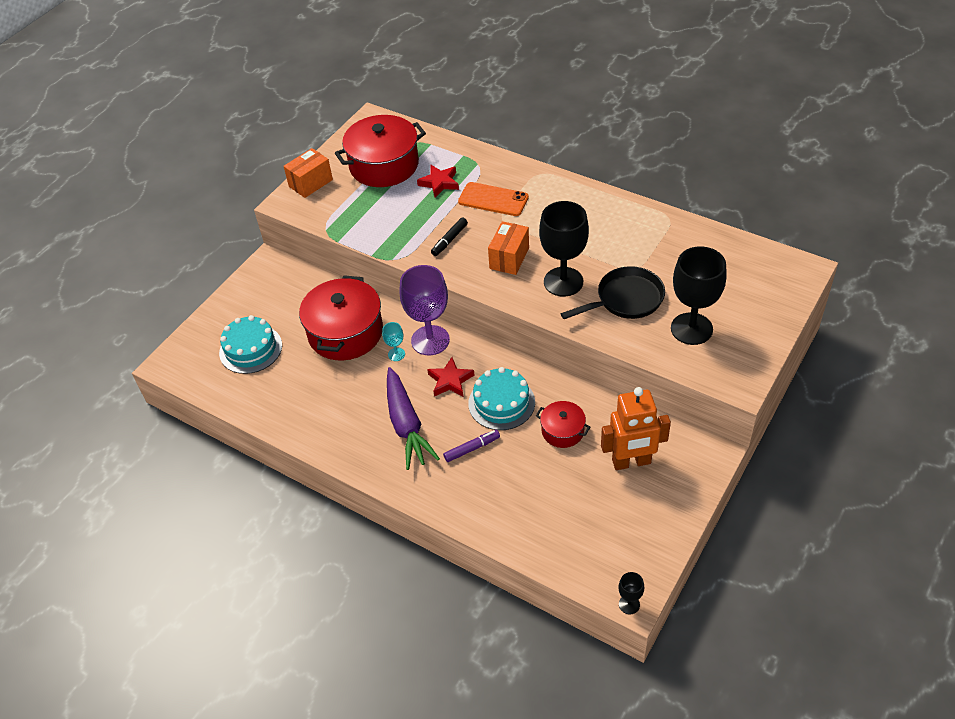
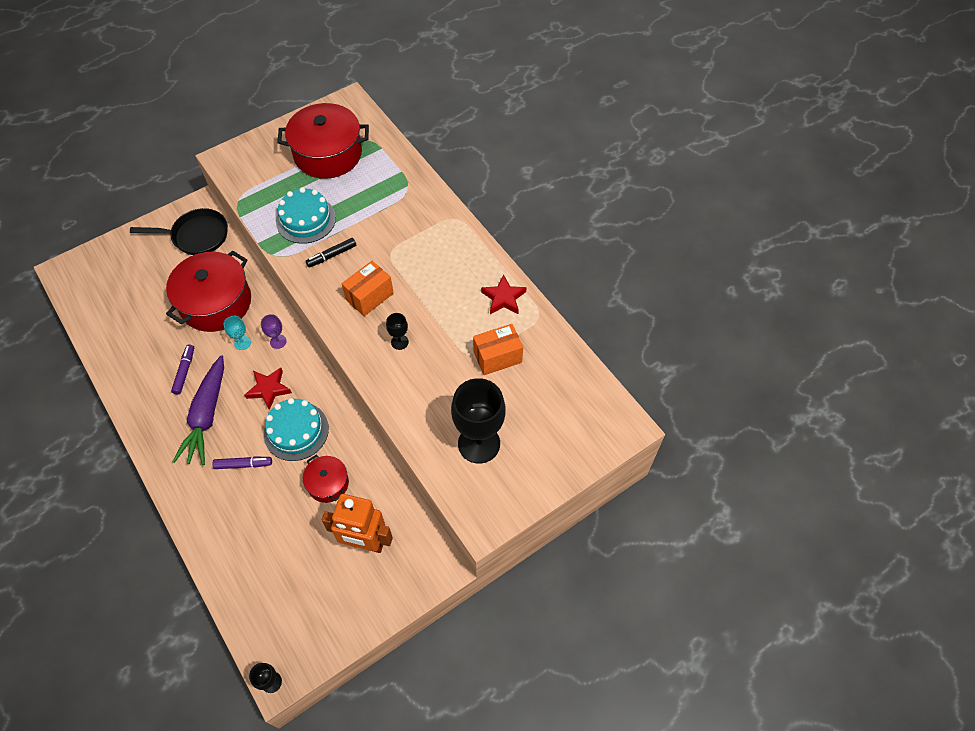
camera: 20 degrees right, 10 degrees up
turquoise cake [219,315,282,374] -> turquoise cake moved to [276,187,336,244]
orange box [284,148,333,198] -> orange box moved to [473,324,523,375]
purple goblet [400,265,450,356] -> purple goblet [261,314,287,349], size x0.44
red star [417,164,459,197] -> red star moved to [481,274,527,314]
orange phone [458,182,529,216] -> none
black goblet [539,201,589,297] -> black goblet [386,313,409,350], size x0.44
black pan [561,266,665,319] -> black pan moved to [130,208,228,255]
none -> purple marker [171,344,194,395]

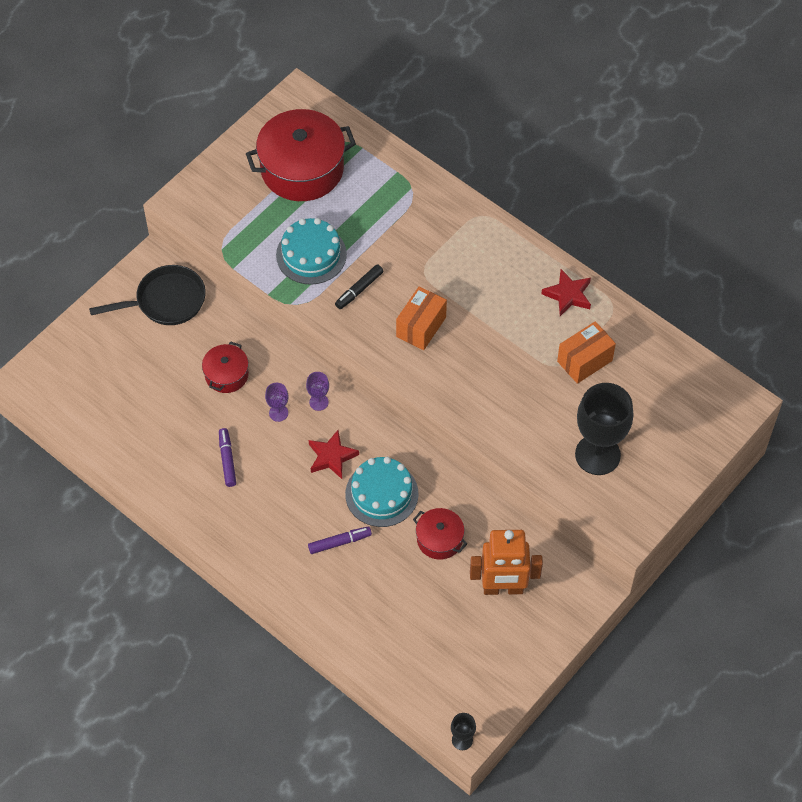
camera: 15 degrees left, 0 degrees up
red pot [166,250,251,332] -> red pot [202,341,249,393], size x0.51
purple carrot [172,355,224,465] -> none
turquoise goblet [224,316,251,350] -> purple goblet [265,383,289,422]
black goblet [386,313,409,350] -> none

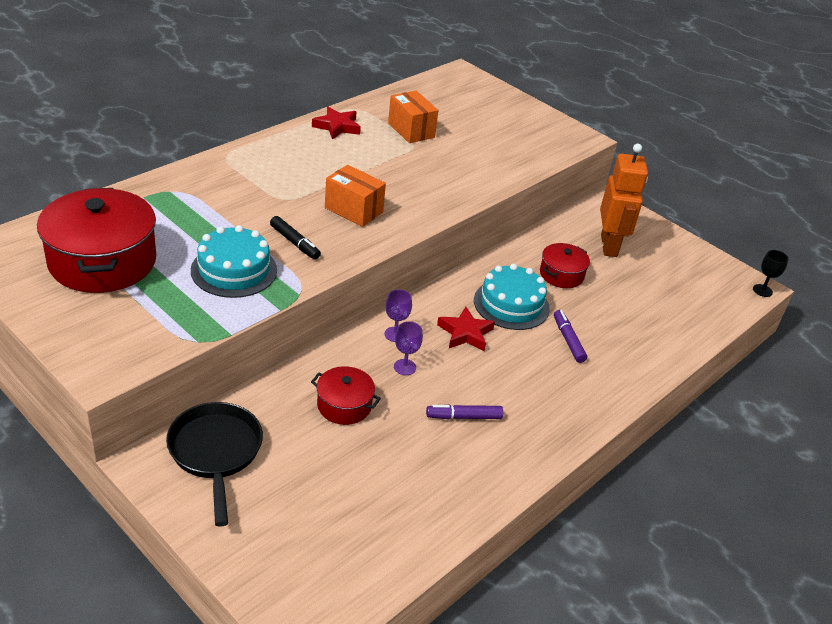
camera: 90 degrees left, 20 degrees down
black goblet [575,383,633,475] -> none

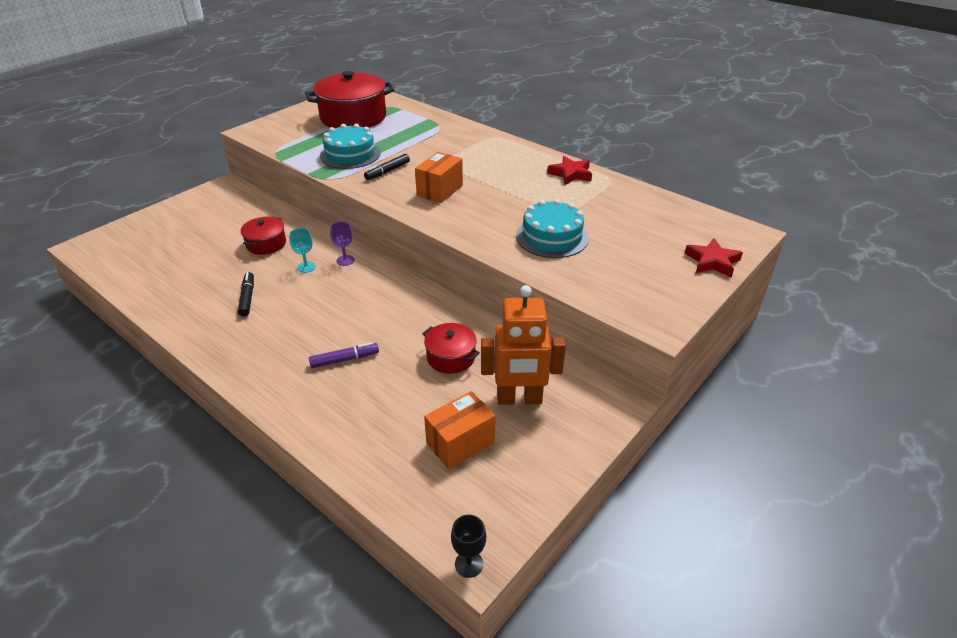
camera: 90 degrees right, 0 degrees up
black pan [166,402,263,527] -> none
orange box [388,91,438,143] -> orange box moved to [424,391,495,469]
purple goblet [394,321,423,375] -> turquoise goblet [289,228,316,273]
purple marker [426,405,503,419] -> black marker [238,272,254,317]
red star [437,307,495,351] -> red star moved to [685,238,743,278]
turquoise cake [474,264,550,330] -> turquoise cake moved to [516,199,589,258]

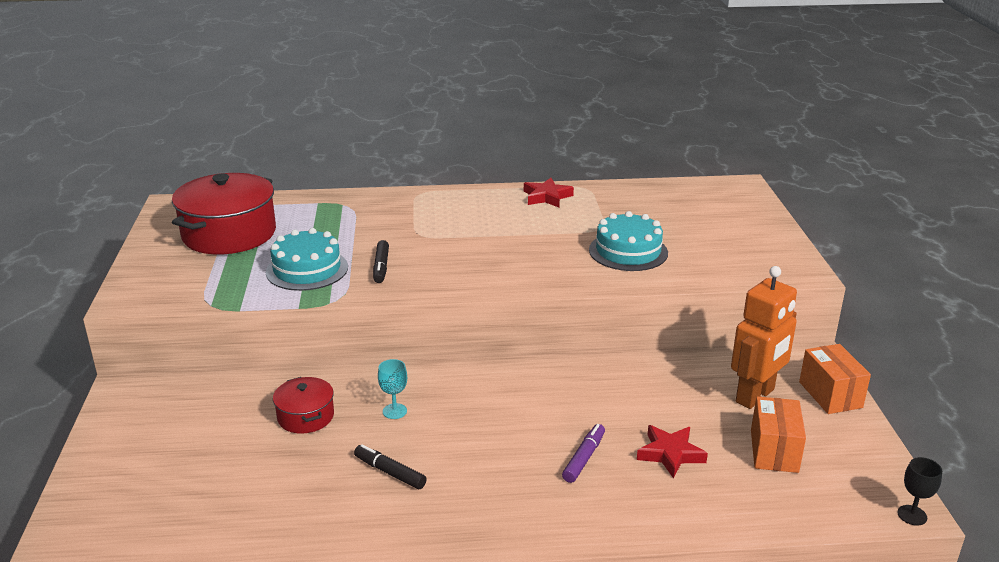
camera: 45 degrees left, 10 degrees down
purple goblet [330,222,354,266] -> none
orange box [415,152,463,203] -> orange box moved to [799,344,871,414]
red pot [422,323,480,374] -> none
red star [685,238,743,278] -> red star moved to [637,425,708,479]

